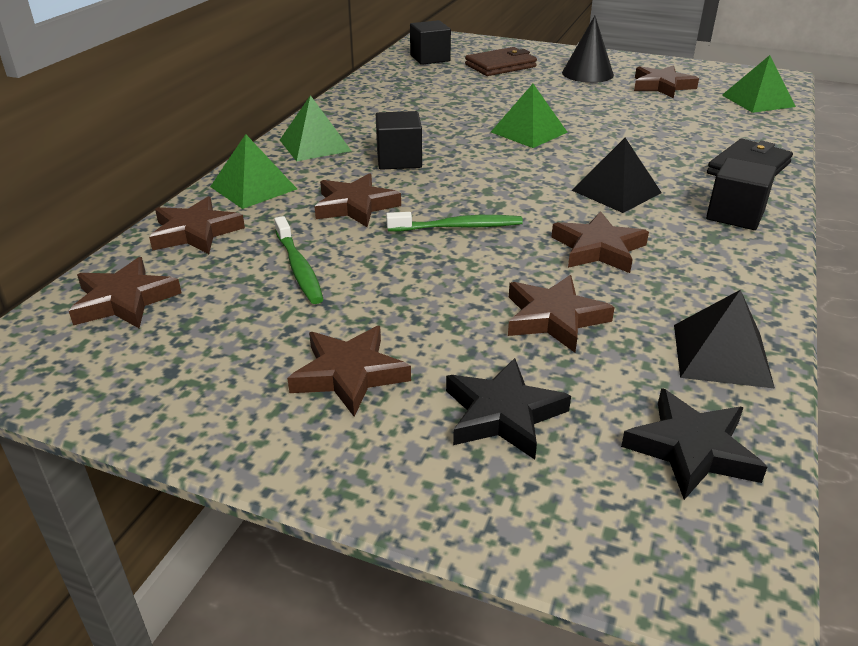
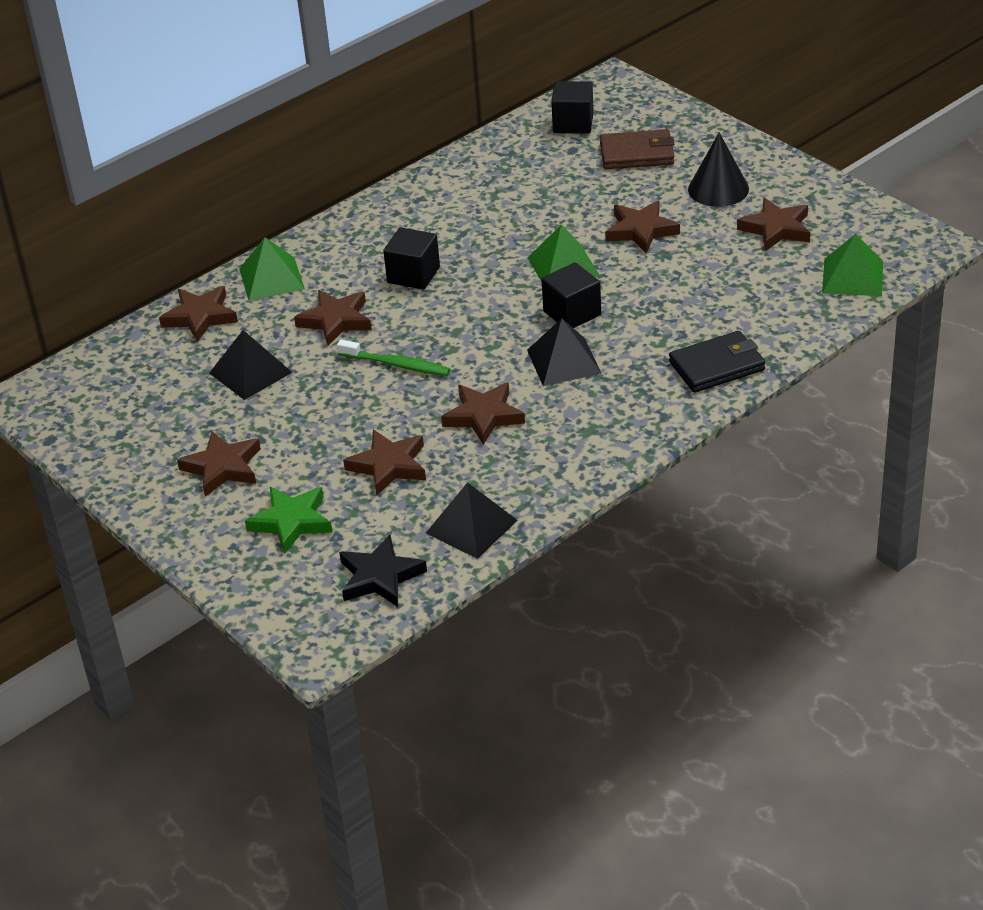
camera: 30 degrees right, 5 degrees up
brown star [69,257,182,328] -> brown star moved to [605,201,680,254]
green toothbrush [274,216,324,304] -> black pyramid [209,330,293,400]
green pyramid [280,95,351,162] -> none
black star [446,358,571,460] -> green star [245,487,333,554]
black cube [706,158,777,230] -> black cube moved to [541,262,601,328]

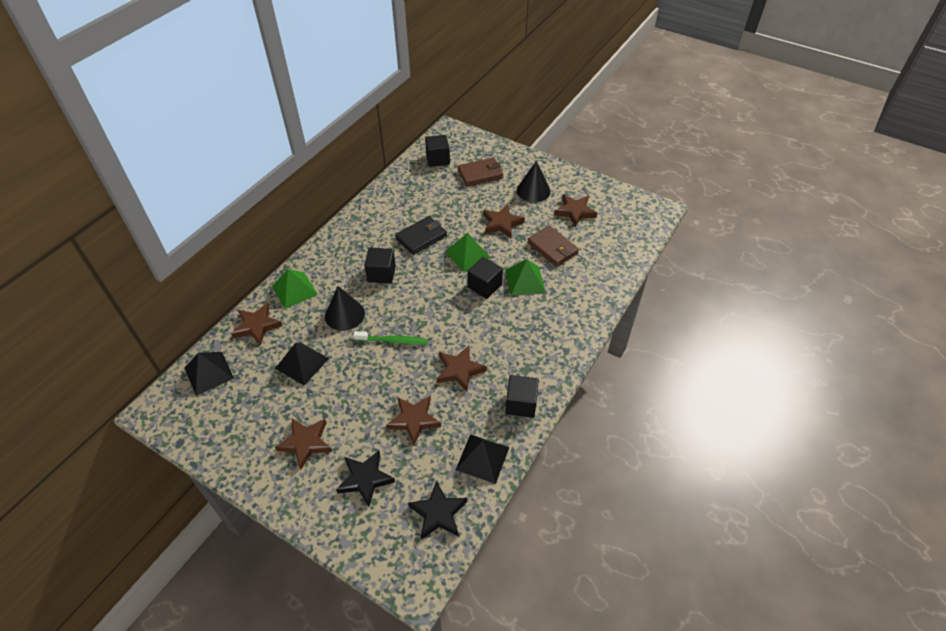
camera: 20 degrees left, 10 degrees up
green star [245,487,333,554] -> black star [336,451,395,507]
brown star [294,290,372,346] -> black cone [325,286,365,331]
black pyramid [527,318,602,386] -> black pyramid moved to [185,352,234,396]
black wallet [669,331,765,393] -> black wallet moved to [395,216,447,255]
green pyramid [822,234,883,296] -> green pyramid moved to [505,259,545,295]
none -> black cube [505,375,539,418]
none -> brown wallet [527,225,579,267]

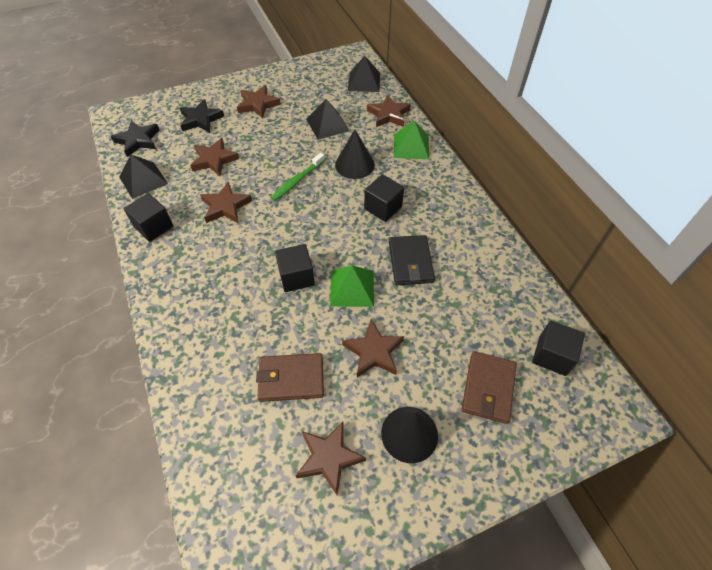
camera: 125 degrees right, 5 degrees up
green pyramid [505,259,545,295] -> none

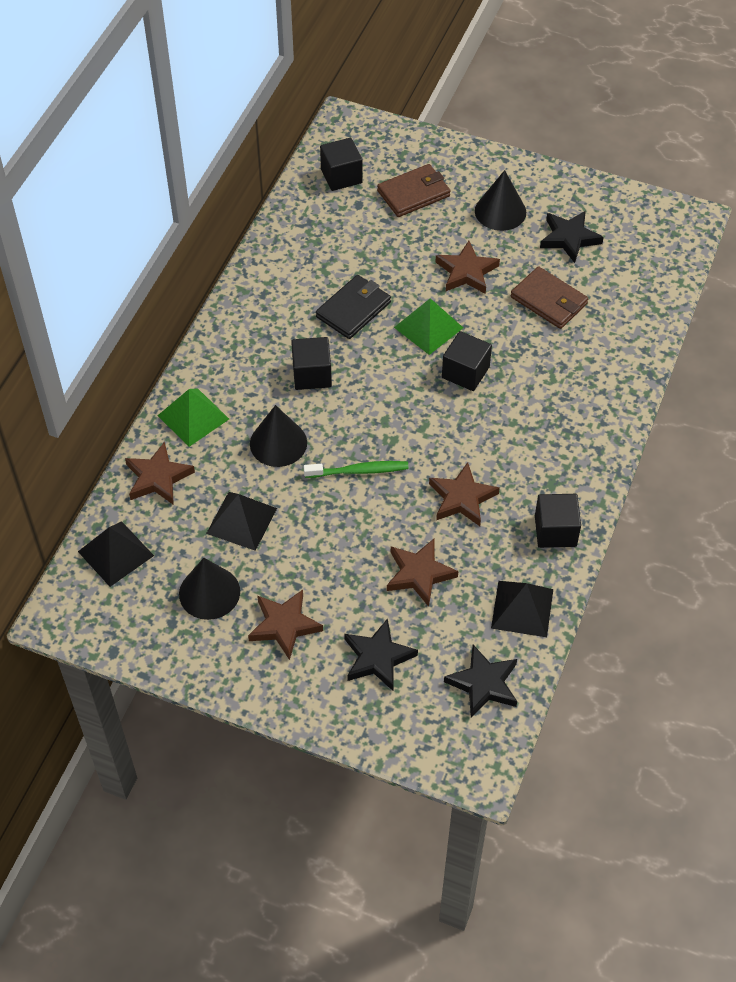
camera: 135 degrees left, 0 degrees up
brown star [296,422,366,495] -> black star [540,211,604,263]
none -> black cone [179,558,240,620]

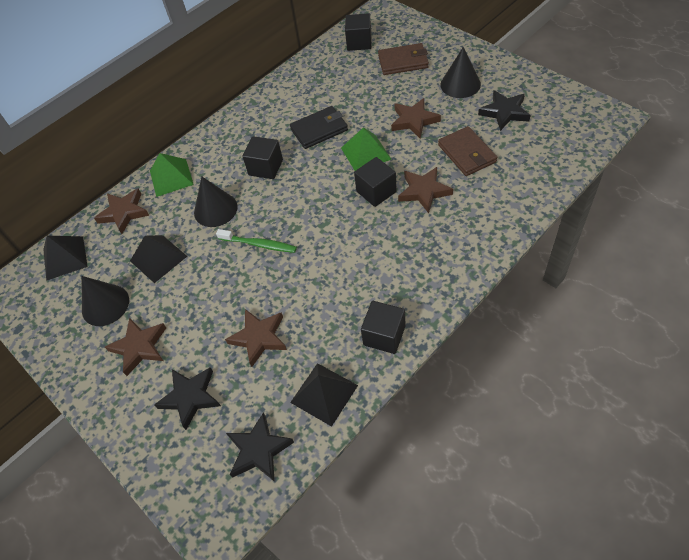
camera: 30 degrees right, 0 degrees up
brown star [429,462,500,526] -> brown star moved to [398,167,453,213]

